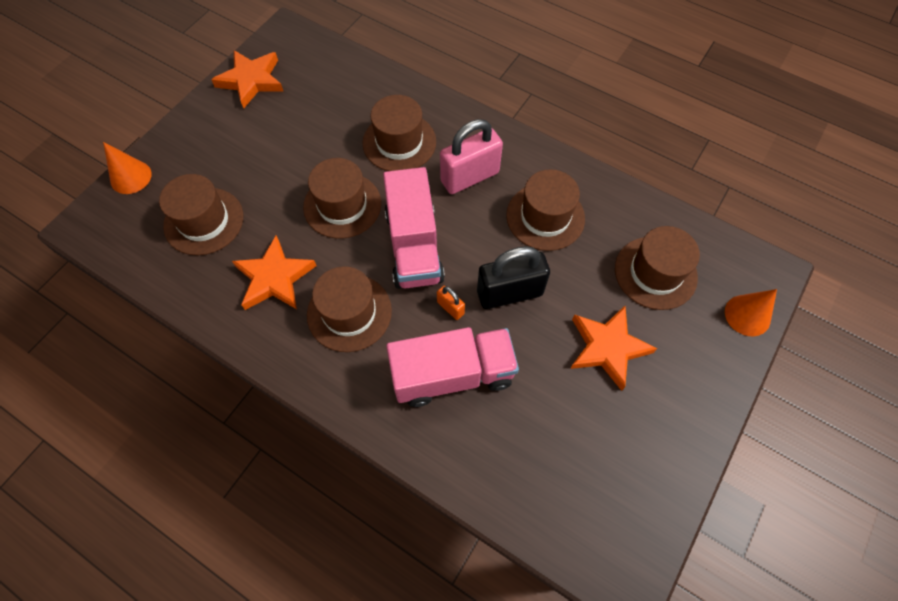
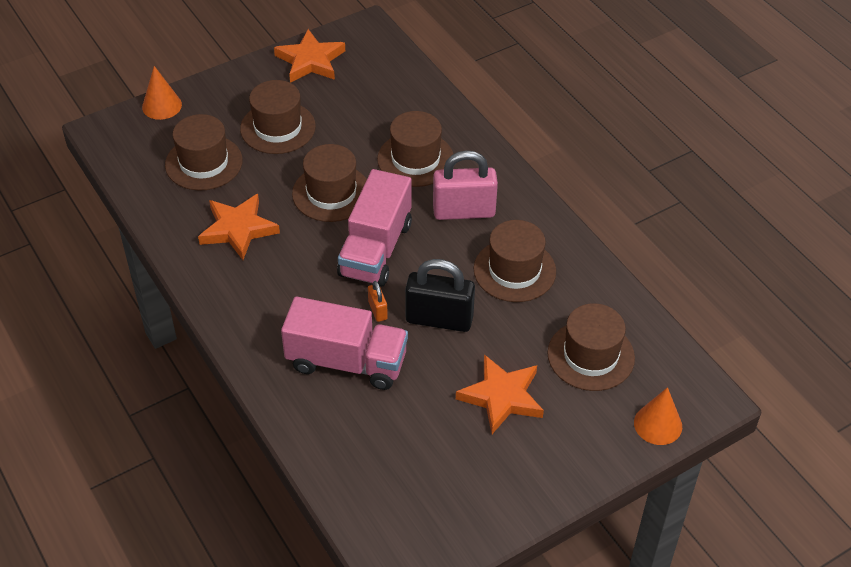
camera: 25 degrees right, 15 degrees down
brown hat [307,266,392,352] -> brown hat moved to [240,80,316,154]

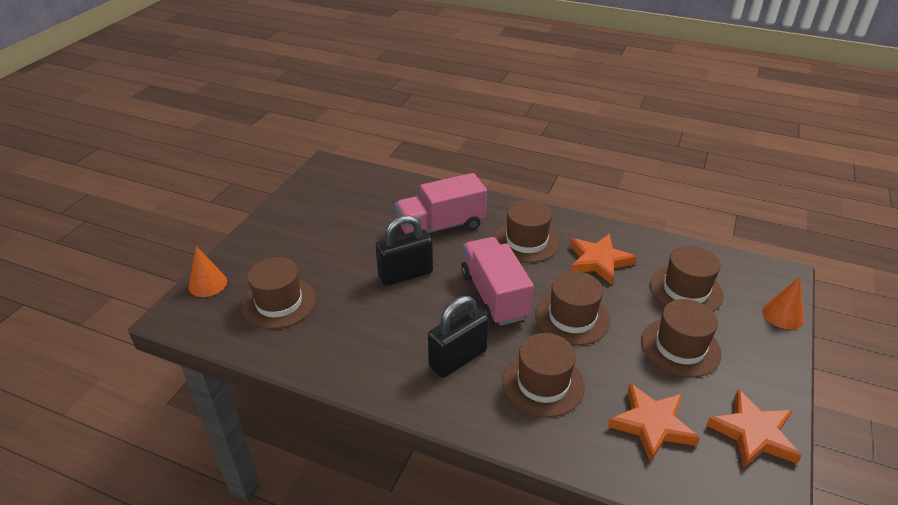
camera: 145 degrees right, 10 degrees down
orange padlock [368,281,388,322] -> none
pink padlock [433,150,498,220] -> black padlock [428,296,489,378]
orange star [456,354,544,434] -> orange star moved to [608,383,700,463]
brown hat [474,220,556,302] -> brown hat moved to [495,200,560,263]

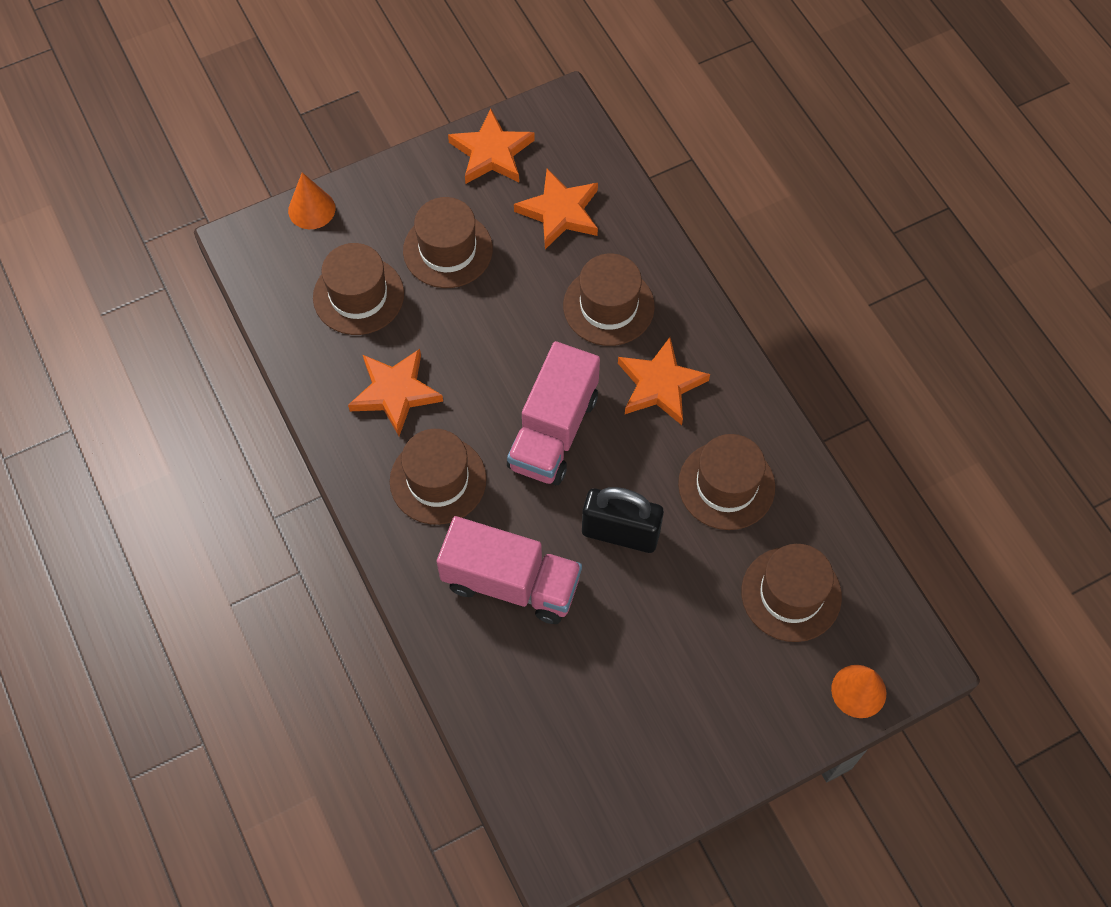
camera: 140 degrees left, 25 degrees up
black padlock [428,296,489,378] -> orange star [618,337,710,425]
brown hat [535,271,610,345] -> brown hat moved to [678,434,776,530]

